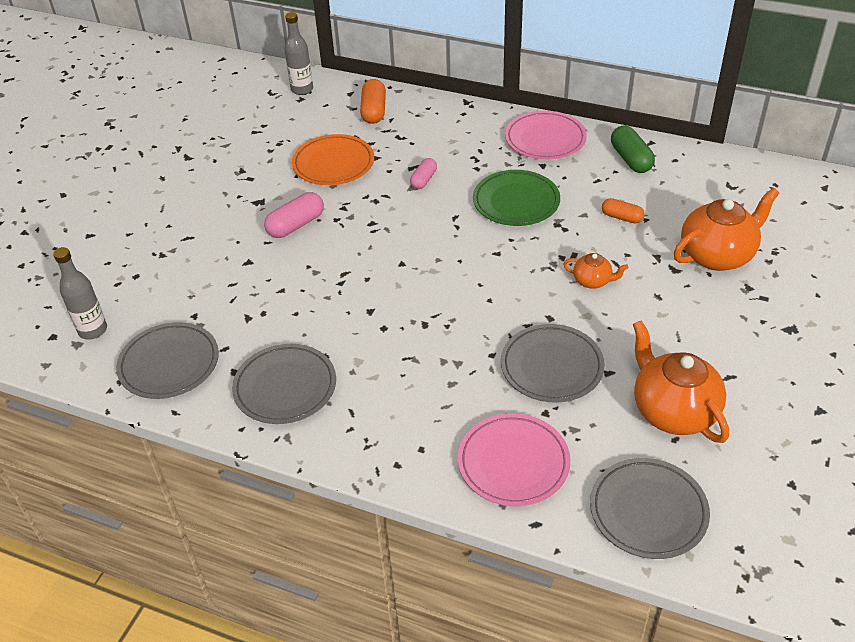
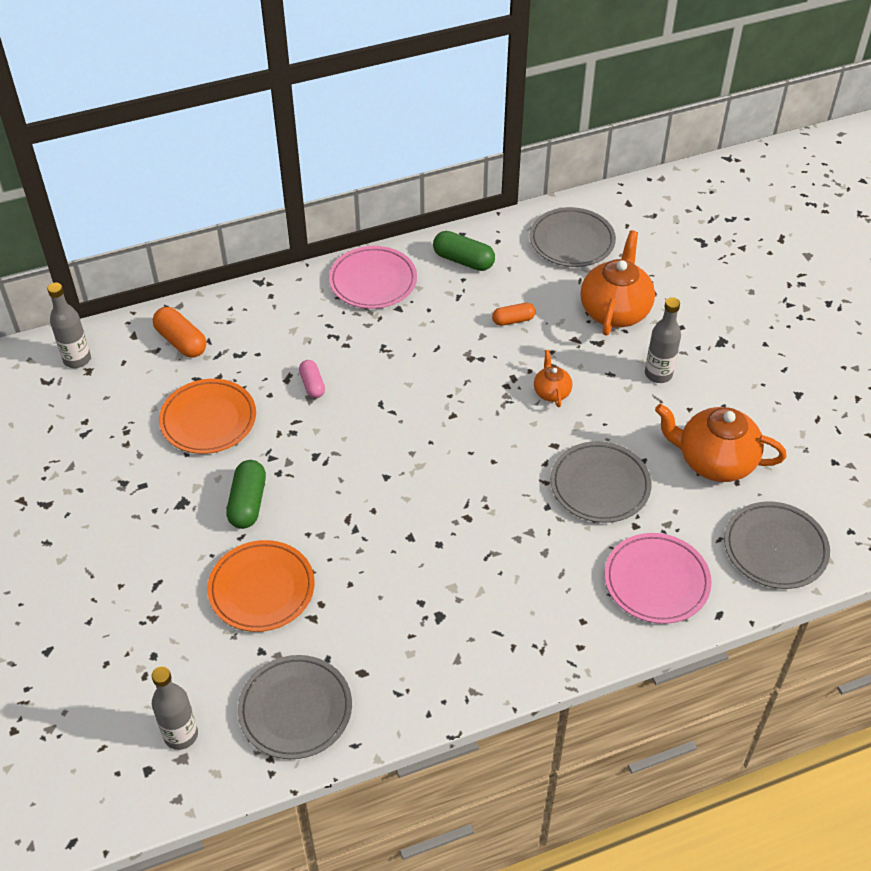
camera: 45 degrees left, 5 degrees up
grey plate [232,344,336,424] -> grey plate moved to [530,207,616,267]
pink capsule [264,192,324,238] -> green capsule [226,460,266,529]
green plate [473,170,560,226] -> none
orange teapot [563,253,628,289] -> orange teapot turned 75 degrees counterclockwise [534,350,572,407]
none -> orange plate [207,540,315,632]
none -> grey bottle [645,297,681,383]

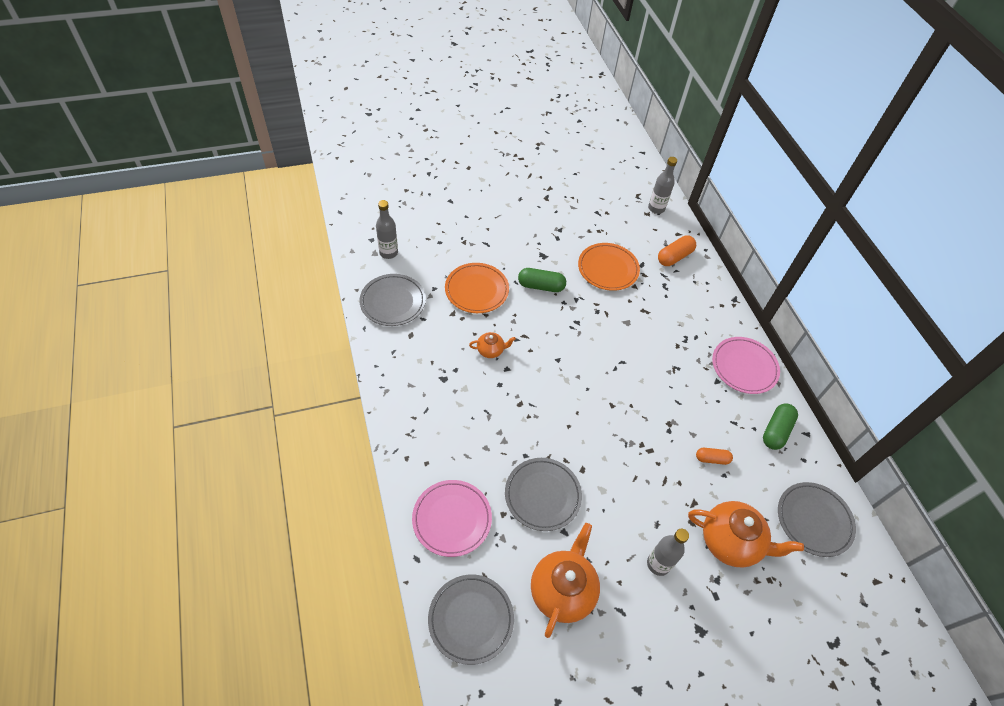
camera: 90 degrees right, 5 degrees up
pink capsule [299,360,325,398] -> none
orange capsule [492,303,536,326] -> orange capsule turned 75 degrees counterclockwise [696,448,733,465]
orange teapot [534,350,572,407] -> orange teapot moved to [469,332,516,358]

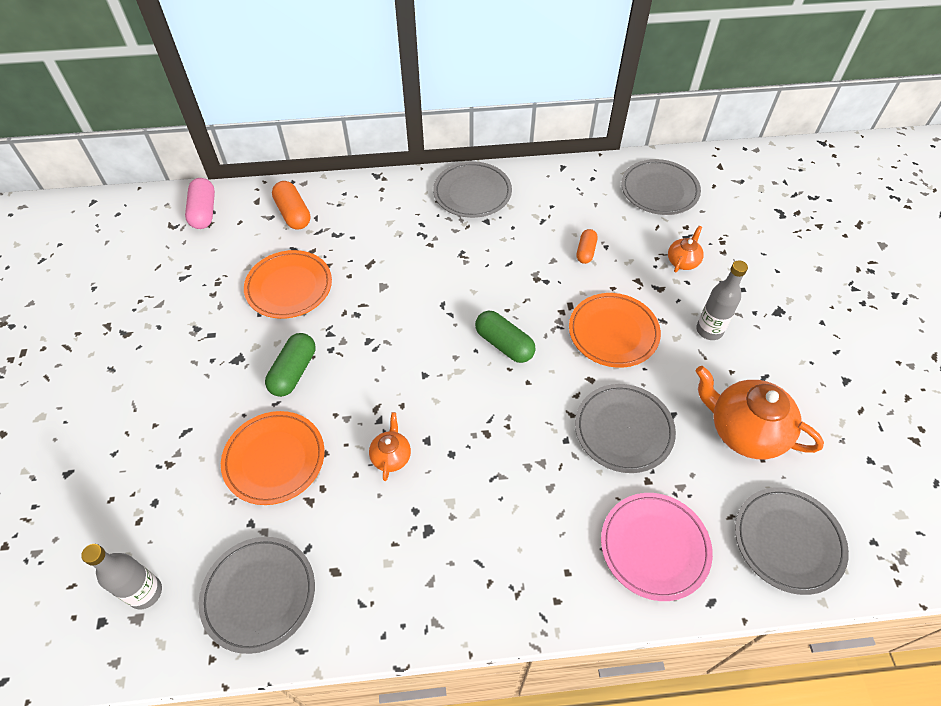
camera: 75 degrees left, 0 degrees up
grey bottle [648,157,677,214] -> pink capsule [185,178,215,229]
orange teapot [688,501,804,568] -> orange teapot [668,226,704,272], size x0.50
pink plate [712,337,780,394] -> grey plate [433,162,512,218]
green capsule [763,404,798,450] -> green capsule moved to [475,311,536,363]
none -> orange plate [569,293,661,368]

